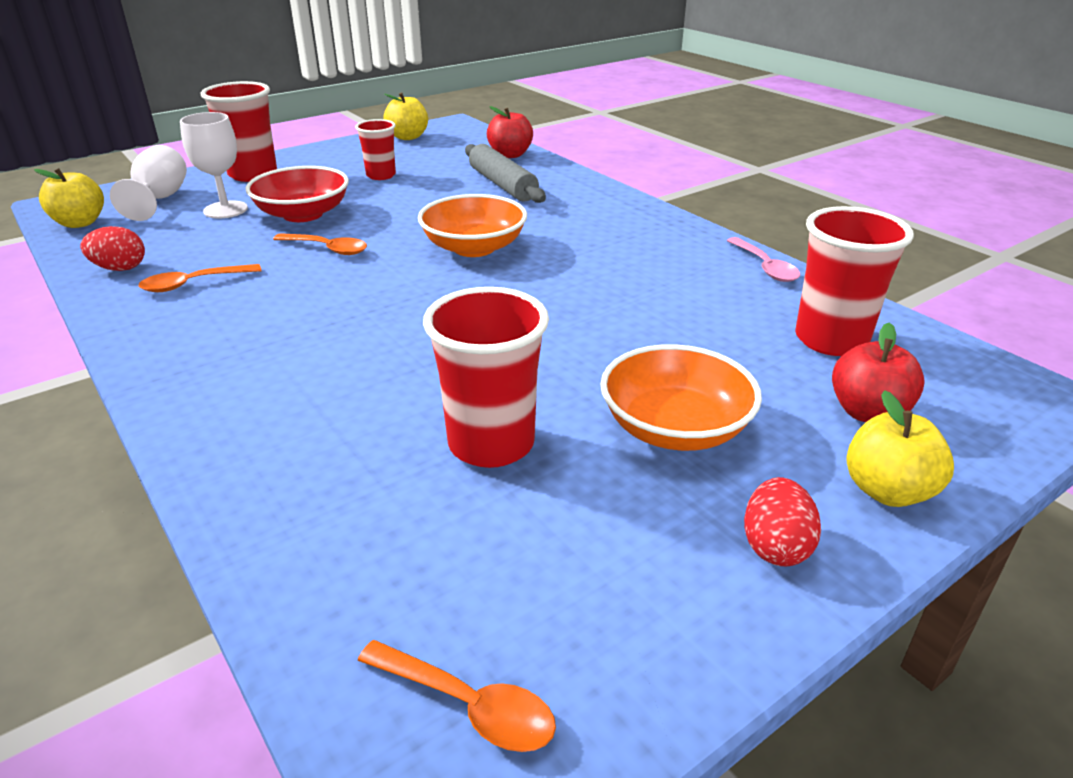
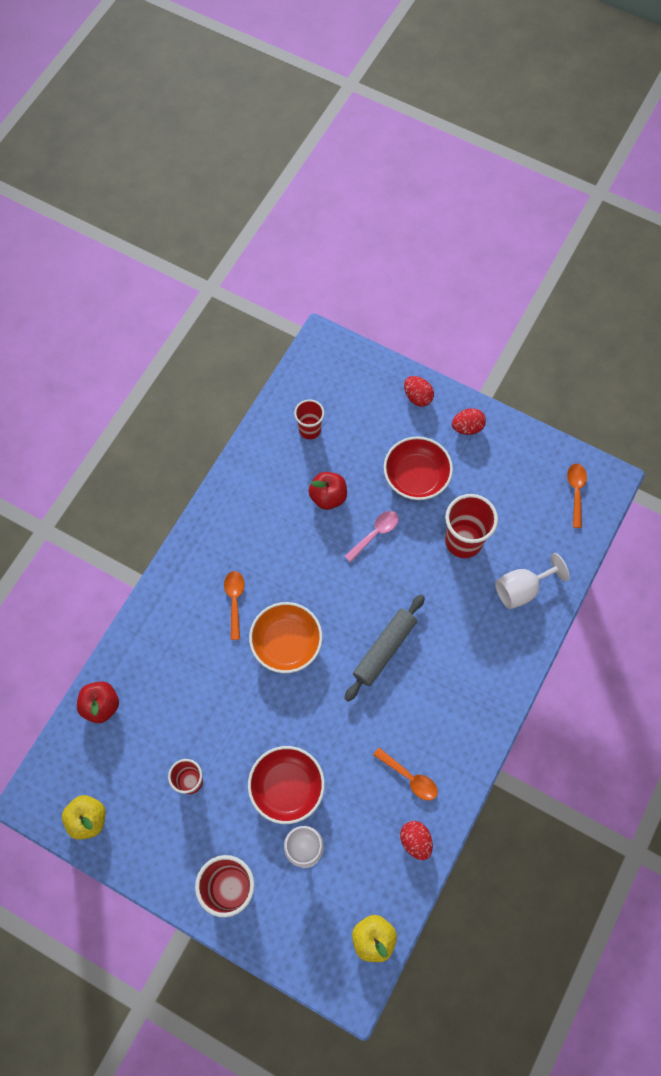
camera: 115 degrees left, 35 degrees up
white goblet [110,145,187,221] -> white goblet moved to [495,553,570,609]
orange spoon [273,233,367,255] -> orange spoon moved to [224,571,245,640]
grey rolling pin [465,144,546,203] -> grey rolling pin moved to [344,594,425,702]
orange bowl [601,344,762,451] -> red bowl [384,436,453,500]
pink spoon [727,237,800,282] -> pink spoon moved to [345,511,399,562]
red cup [795,206,914,356] -> red cup [294,399,324,439], size x0.61
red apple [832,323,925,422] -> red apple moved to [309,472,347,510]
yellow apple [847,390,954,507] -> red egg [404,376,434,406]

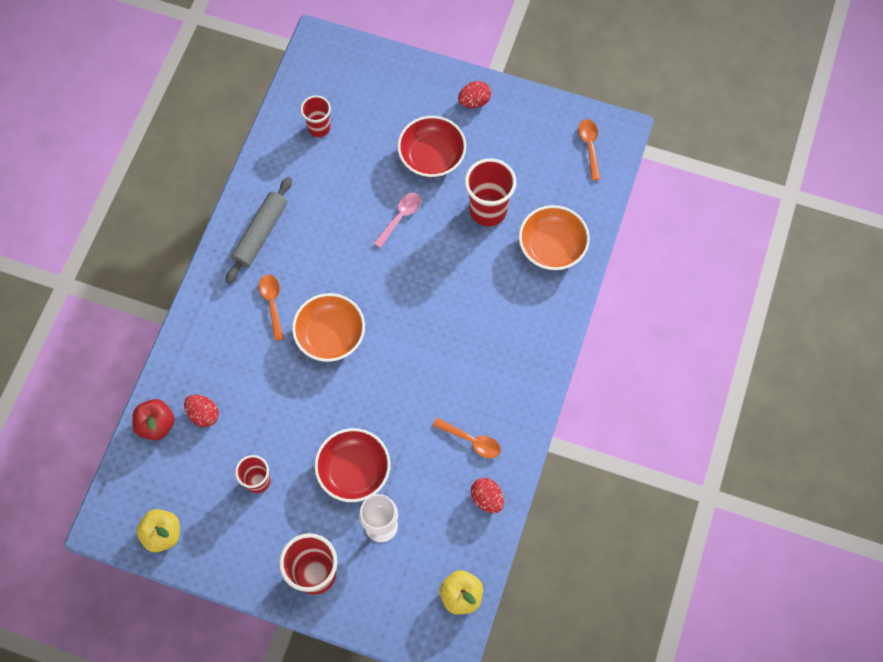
camera: 10 degrees left, 0 degrees up
red apple [309,472,347,510] -> none
grey rolling pin [344,594,425,702] -> grey rolling pin moved to [226,177,292,284]
red egg [404,376,434,406] -> red egg moved to [184,395,219,427]
white goblet [495,553,570,609] -> orange bowl [519,205,590,270]

